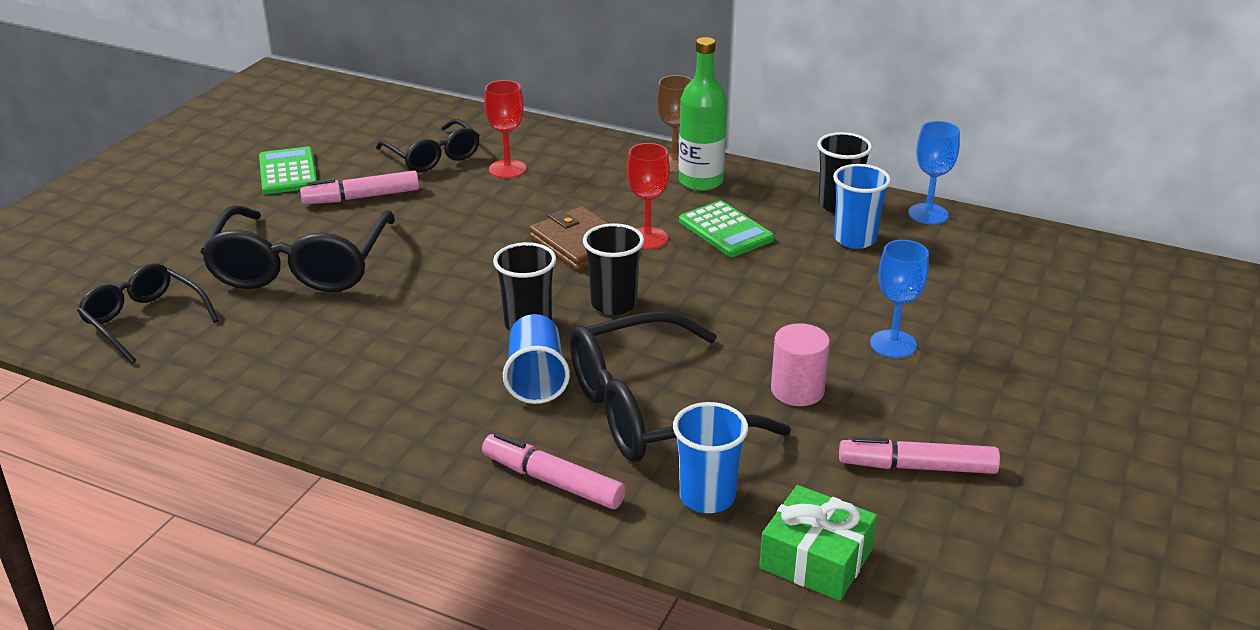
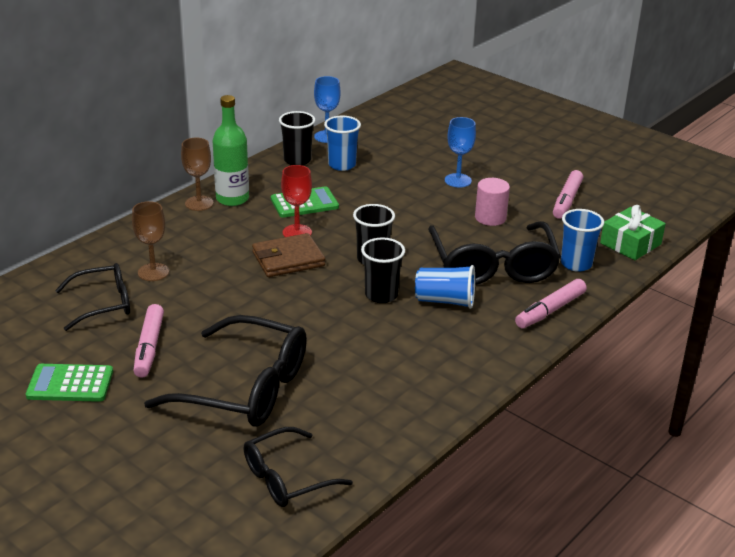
camera: 75 degrees left, 0 degrees up
red goblet [484,80,526,178] -> brown goblet [132,201,169,281]

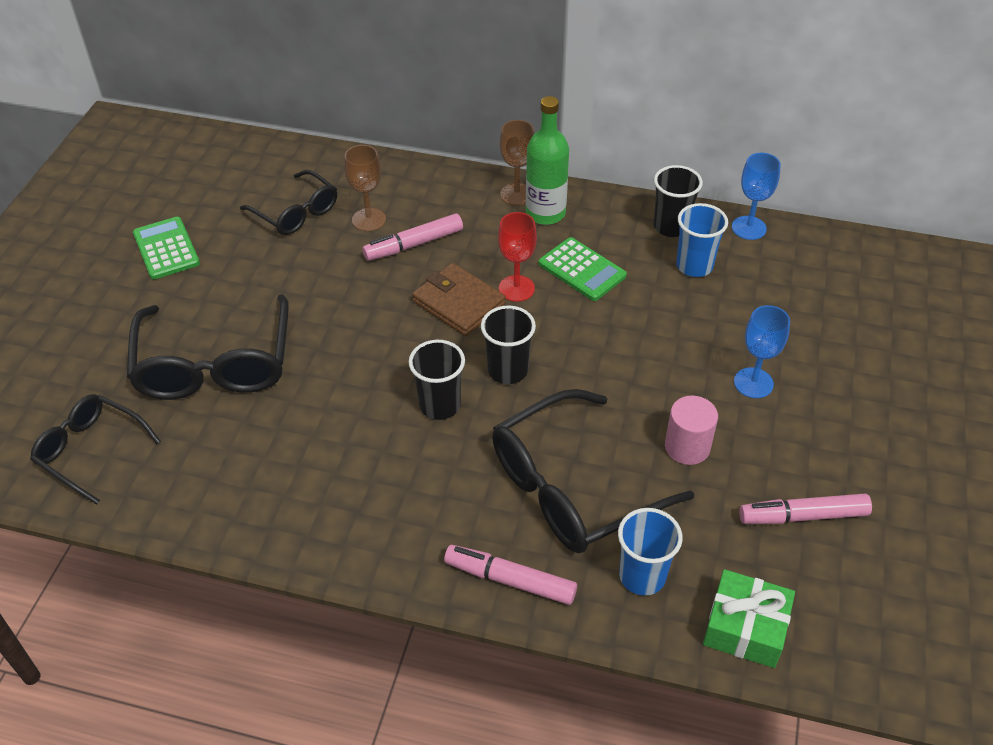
camera: 65 degrees right, 15 degrees up
pink marker [133,304,164,378] -> pink marker moved to [362,213,463,261]
blue cup [415,265,475,309] -> none

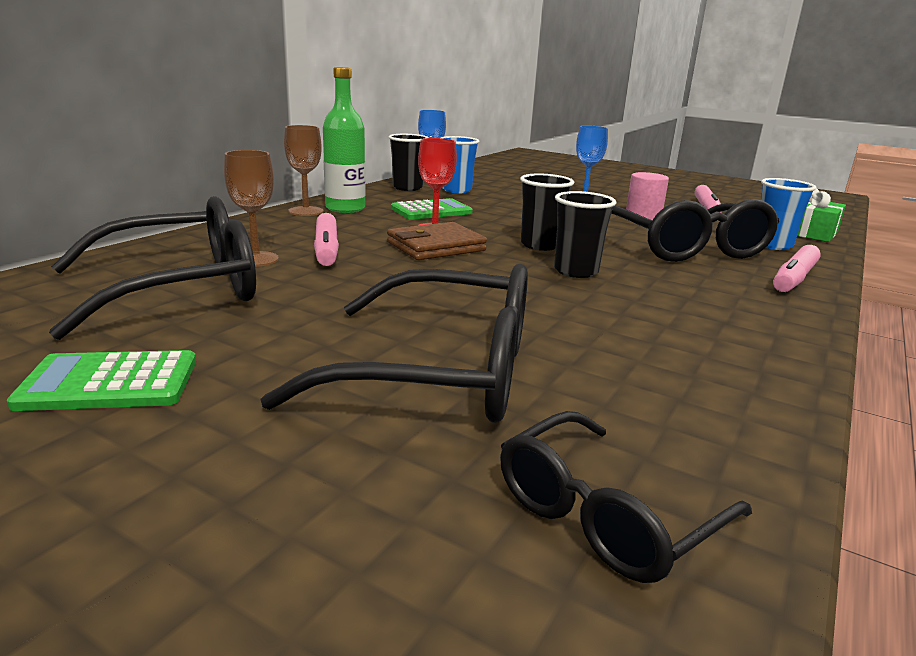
camera: 75 degrees left, 25 degrees down
black glasses [240,170,337,235] -> black glasses [49,196,256,340], size x1.67

